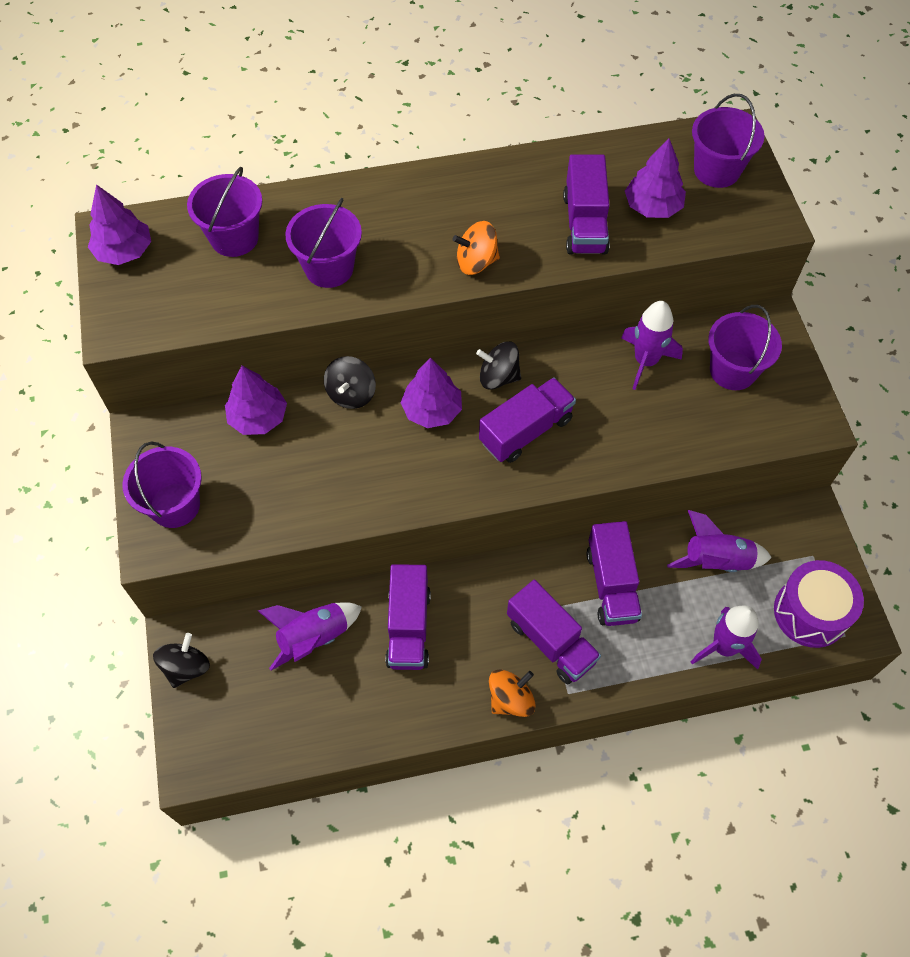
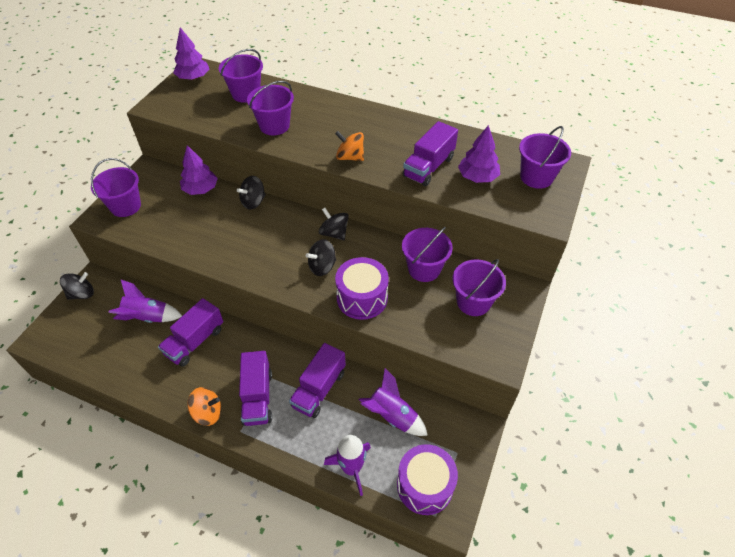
camera: 35 degrees right, 10 degrees down
purple tree [401,358,462,428] -> none
purple truck [479,377,576,463] -> black spinning top [306,239,336,276]
purple rocket [621,301,683,390] -> purple bucket [402,227,453,282]
none -> purple drum [335,257,389,320]

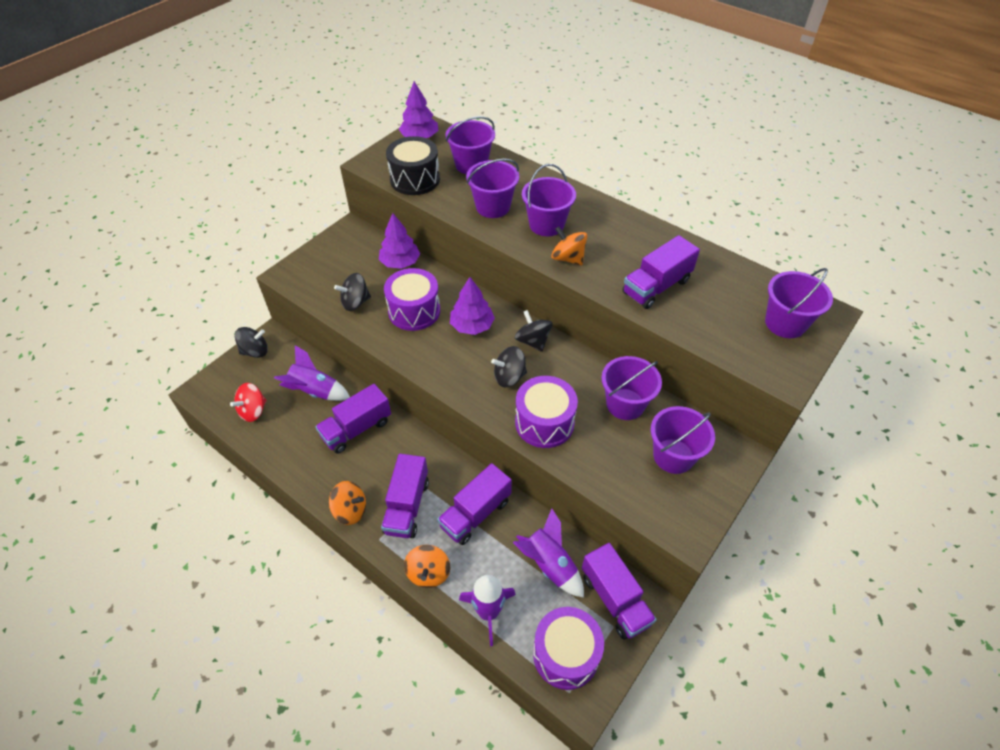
camera: 15 degrees right, 0 degrees up
purple bucket [91,158,141,217] -> purple bucket moved to [522,164,576,236]
black spinning top [237,176,266,209] -> black spinning top moved to [334,273,371,311]
purple tree [458,125,500,183] -> purple tree moved to [450,277,495,335]
none -> red spinning top [230,383,267,422]
none -> purple drum [384,268,440,331]
none -> black drum [386,136,440,195]
none -> orange spinning top [404,545,450,588]
none -> purple truck [582,543,657,640]

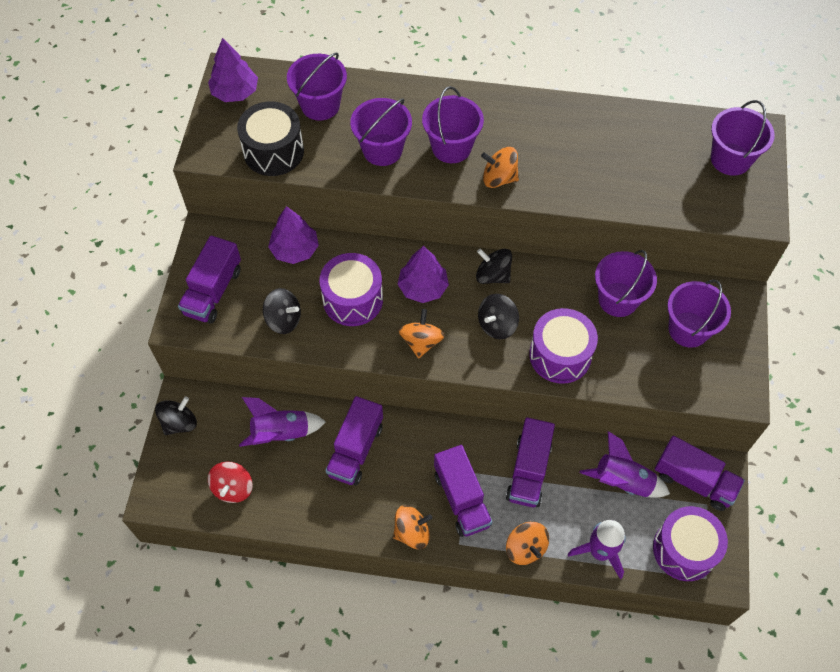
camera: 30 degrees left, 10 degrees up
black spinning top [334,273,371,311] -> black spinning top turned 105 degrees counterclockwise [263,288,301,334]
purple truck [622,235,700,309] -> purple truck moved to [178,236,241,324]
none -> orange spinning top [399,309,445,358]

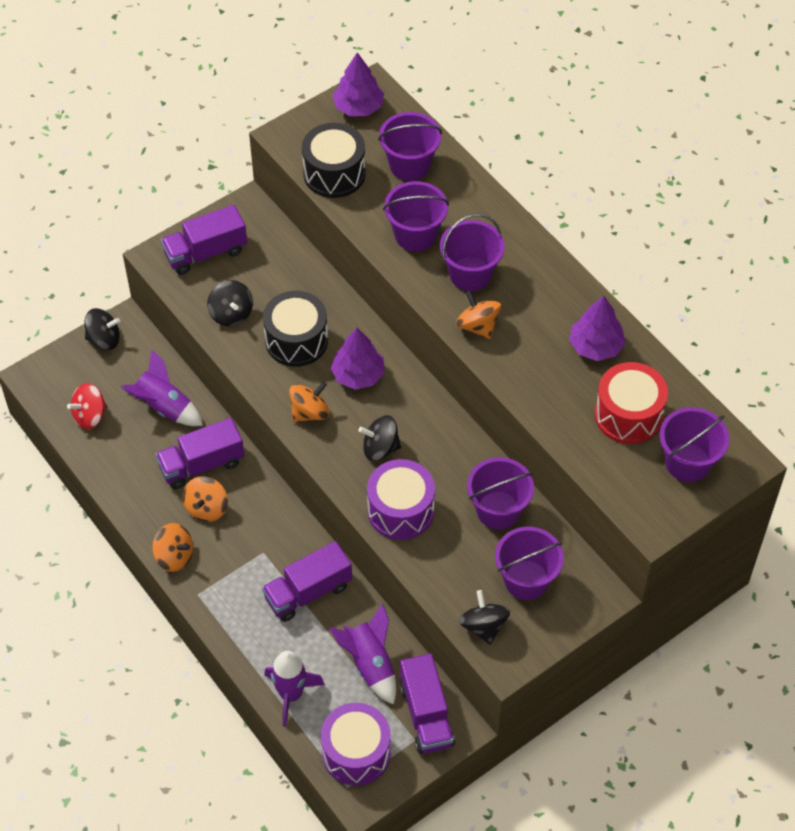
camera: 45 degrees right, 5 degrees down
purple tree [268,206,319,264] -> purple tree moved to [569,296,626,361]
purple drum [319,253,383,326] -> black drum [263,291,328,367]
purple truck [434,445,492,537] -> none
black spinning top [476,249,512,284] -> black spinning top moved to [459,590,510,644]
orange spinning top [506,522,549,565] -> orange spinning top moved to [182,476,228,522]
none -> red drum [595,362,668,444]

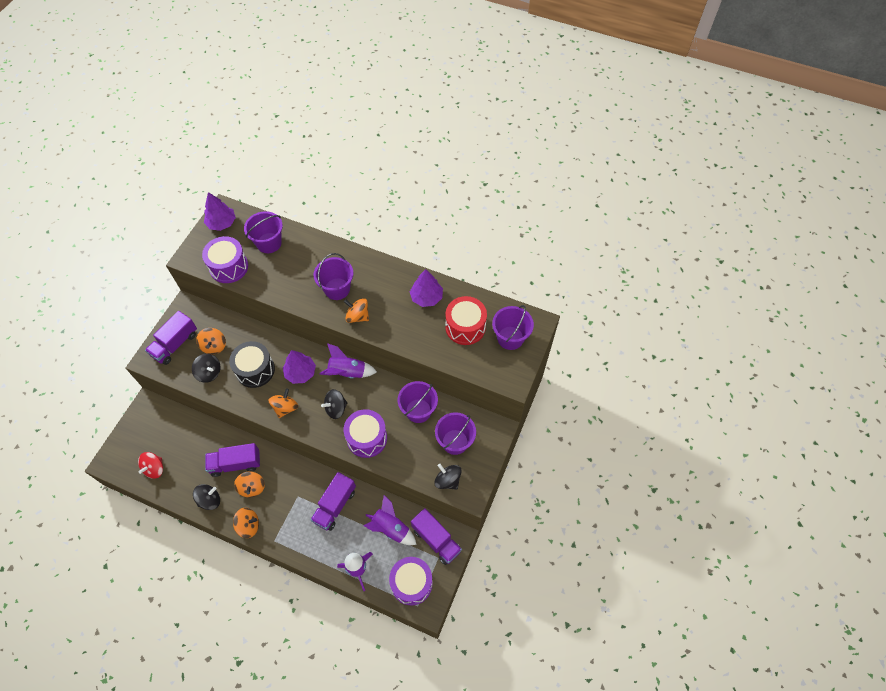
camera: 30 degrees left, 5 degrees up
black spinning top [85,308,120,350] -> black spinning top moved to [193,484,220,510]
purple rocket [121,349,203,426] -> purple rocket moved to [320,343,377,378]
purple truck [156,418,244,489] -> purple truck turned 45 degrees clockwise [205,443,260,477]
black drum [302,123,366,198] -> purple drum [202,236,248,283]
purple bucket [383,181,449,252] -> none
none -> orange spinning top [196,328,226,354]

